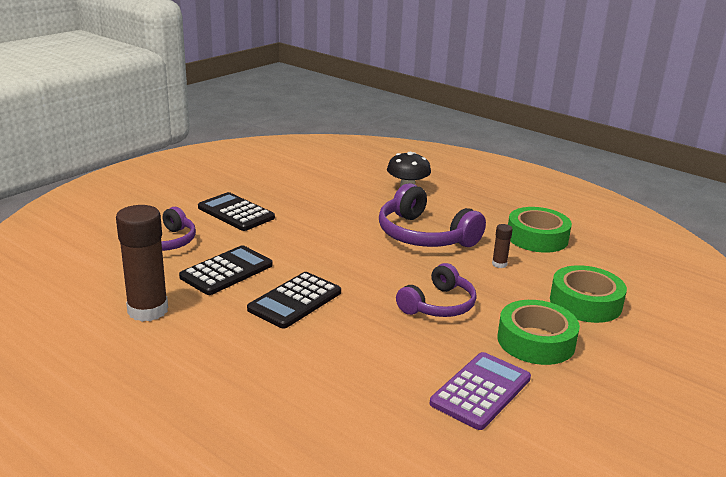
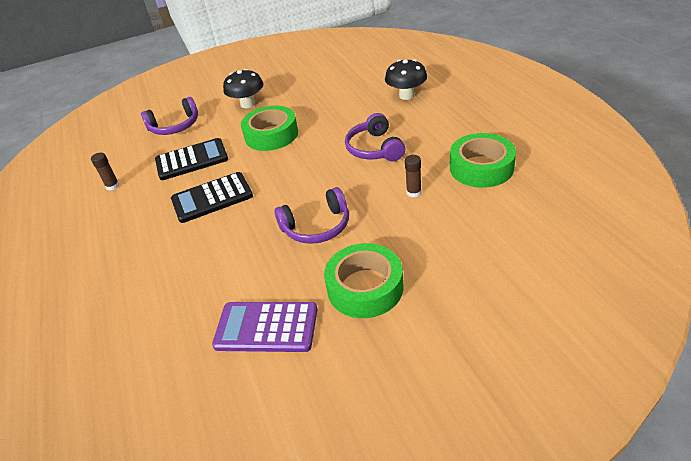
camera: 35 degrees right, 15 degrees up
brown glue stick [116,205,168,322] -> brown glue stick [91,153,119,190], size x0.44
black calculator [198,192,275,231] -> black mushroom [223,69,263,108]
purple headphones [379,183,486,247] -> purple headphones [345,113,405,162], size x0.66
purple calculator [430,352,531,430] -> purple calculator turned 150 degrees counterclockwise [212,302,318,352]
green tape [550,265,627,323] -> green tape moved to [241,106,298,151]

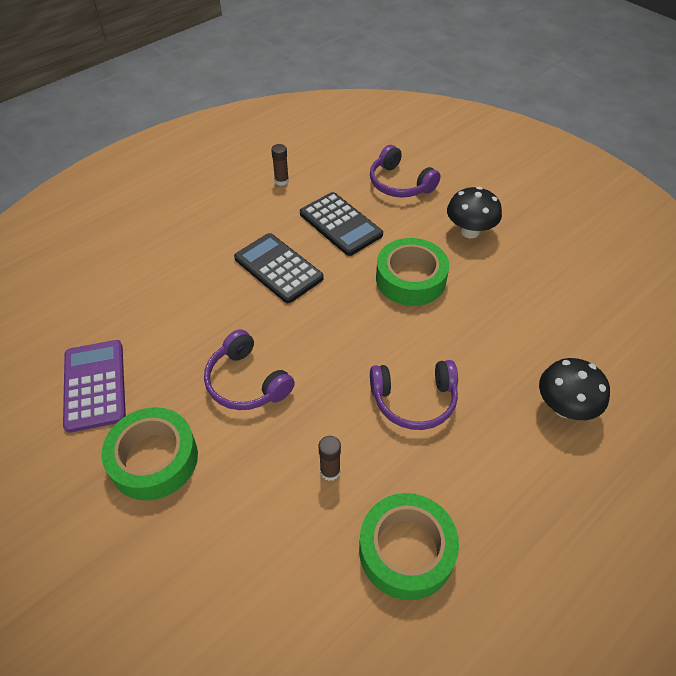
camera: 65 degrees right, 10 degrees up
purple headphones [345,113,405,162] -> purple headphones turned 150 degrees counterclockwise [370,360,458,430]

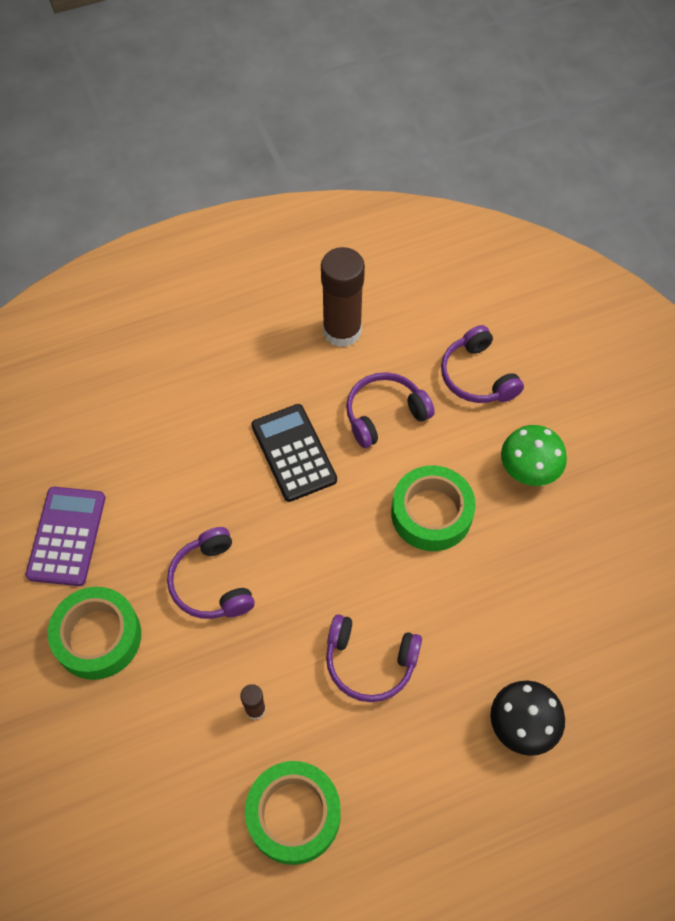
camera: 20 degrees right, 10 degrees up
brown glue stick [271,144,289,186] -> brown glue stick [321,247,365,347], size x2.27
black calculator [300,192,383,256] -> purple headphones [346,372,435,448]
black mushroom [447,187,502,238] -> green mushroom [501,425,567,486]

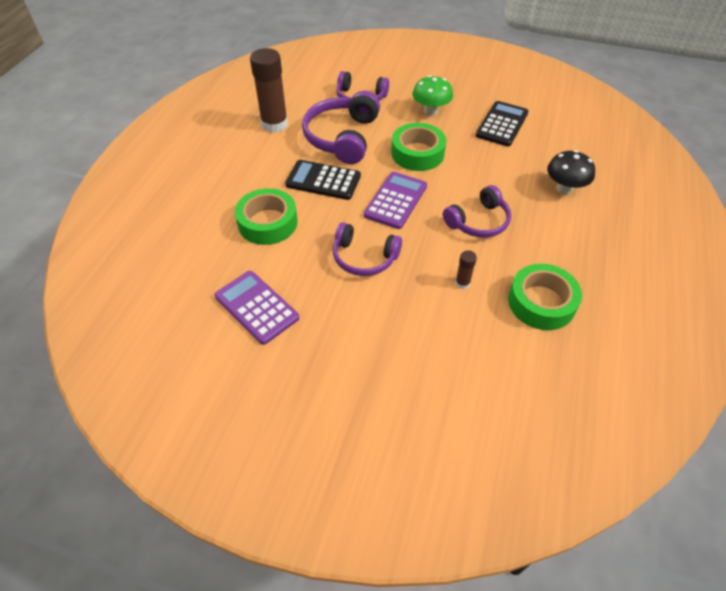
camera: 50 degrees left, 10 degrees down
green tape [48,587,141,680] -> green tape moved to [235,188,298,245]
purple headphones [346,372,435,448] -> purple headphones [302,91,380,164], size x1.52
none -> purple calculator [364,172,427,229]
none -> black calculator [476,101,529,146]

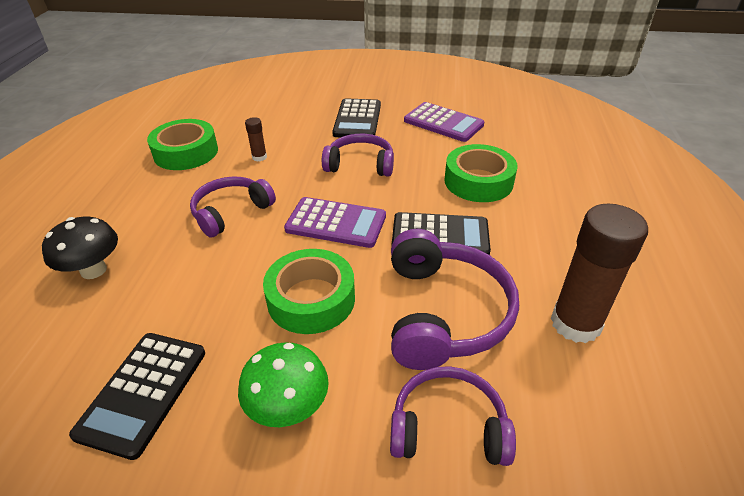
camera: 170 degrees right, 10 degrees down
purple calculator [364,172,427,229] -> purple calculator turned 90 degrees counterclockwise [284,197,386,248]
none -> black calculator [332,98,381,137]

